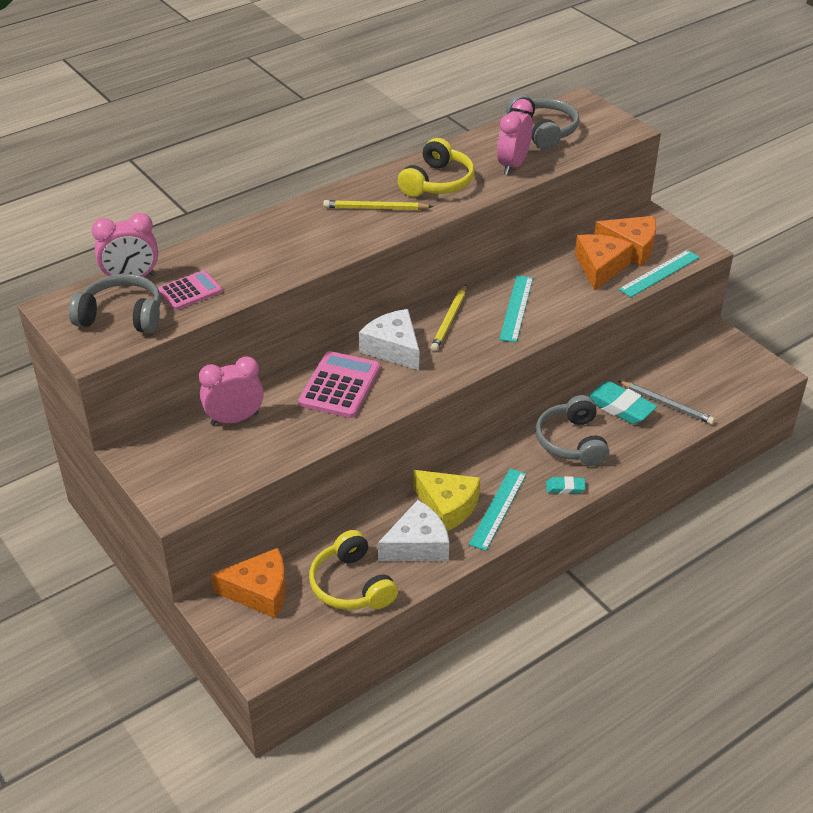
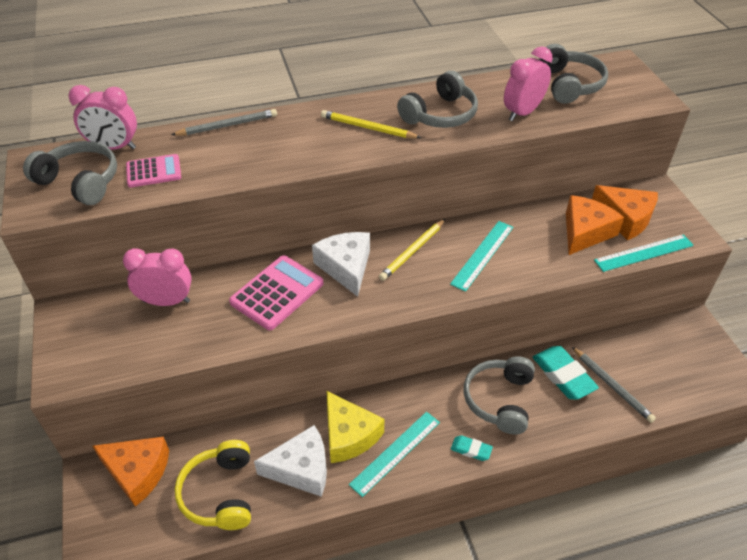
camera: 20 degrees right, 5 degrees up
yellow headphones [398,138,474,197] -> grey headphones [397,71,478,128]
none -> grey pencil [171,109,277,136]

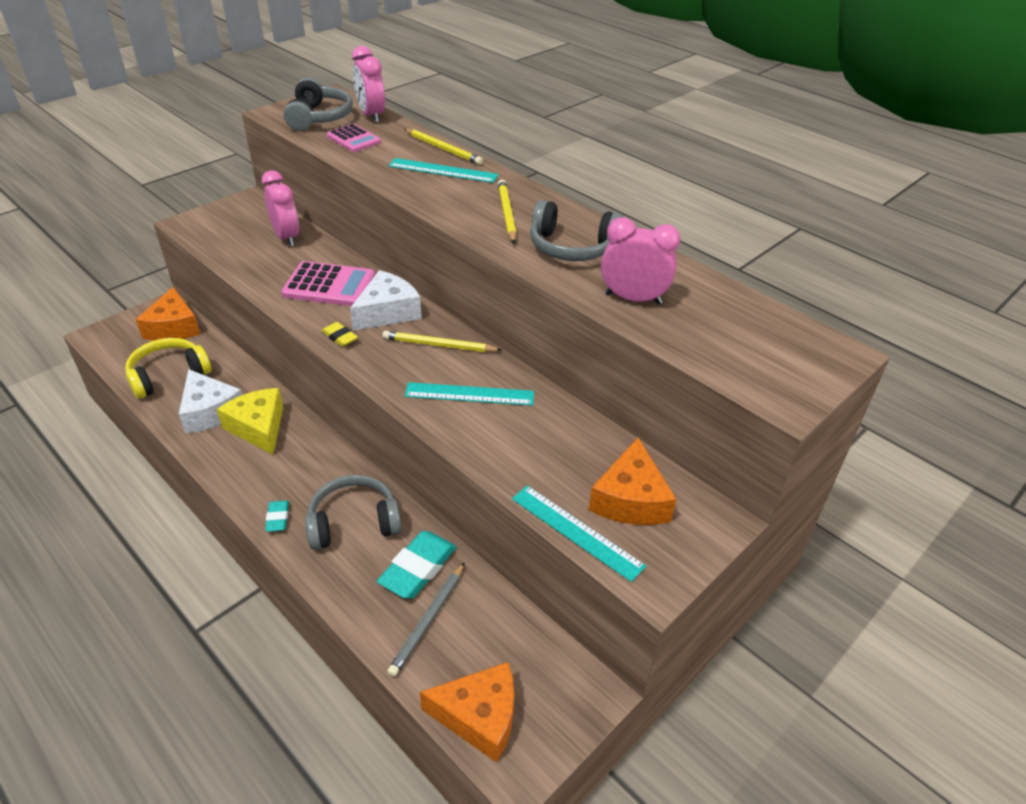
camera: 60 degrees right, 5 degrees down
grey pencil [171,109,277,136] -> yellow pencil [404,129,483,165]
yellow cheese [326,391,384,463] -> yellow cheese turned 120 degrees clockwise [217,388,283,454]
turquoise ruler [349,412,440,497] -> turquoise ruler moved to [388,158,498,183]
grey headphones [539,44,608,104] -> none
orange cheese [566,195,624,255] -> orange cheese moved to [420,662,514,762]
none -> yellow eraser [322,322,358,347]

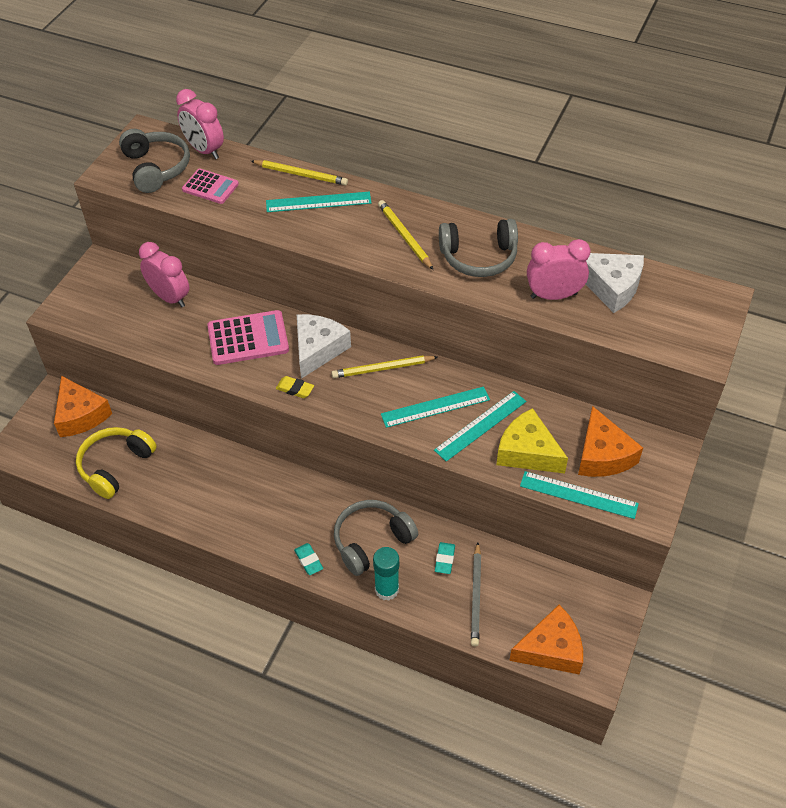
camera: 20 degrees left, 10 degrees up
white cheese [179,369,242,434] -> white cheese moved to [586,253,644,313]
yellow cheese [217,388,283,454] -> yellow cheese moved to [496,408,568,474]
turquoise eraser [377,531,456,599] -> turquoise eraser [435,542,455,574], size x0.53
none -> turquoise glue stick [373,547,399,601]
none -> turquoise ruler [434,391,526,462]

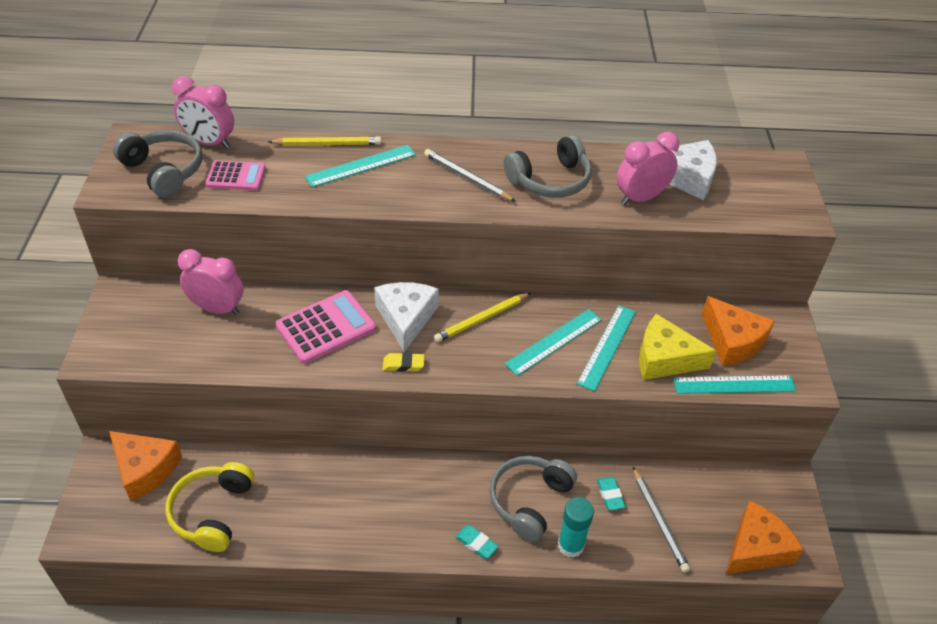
camera: 25 degrees left, 5 degrees down
yellow pencil [378,200,433,270] -> grey pencil [424,149,516,202]

